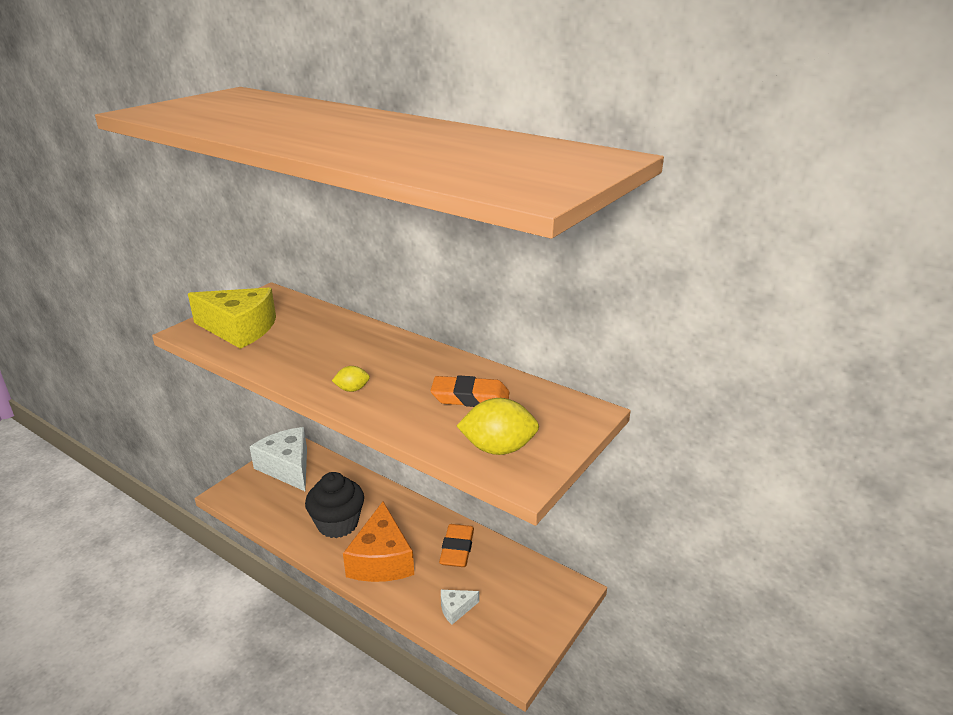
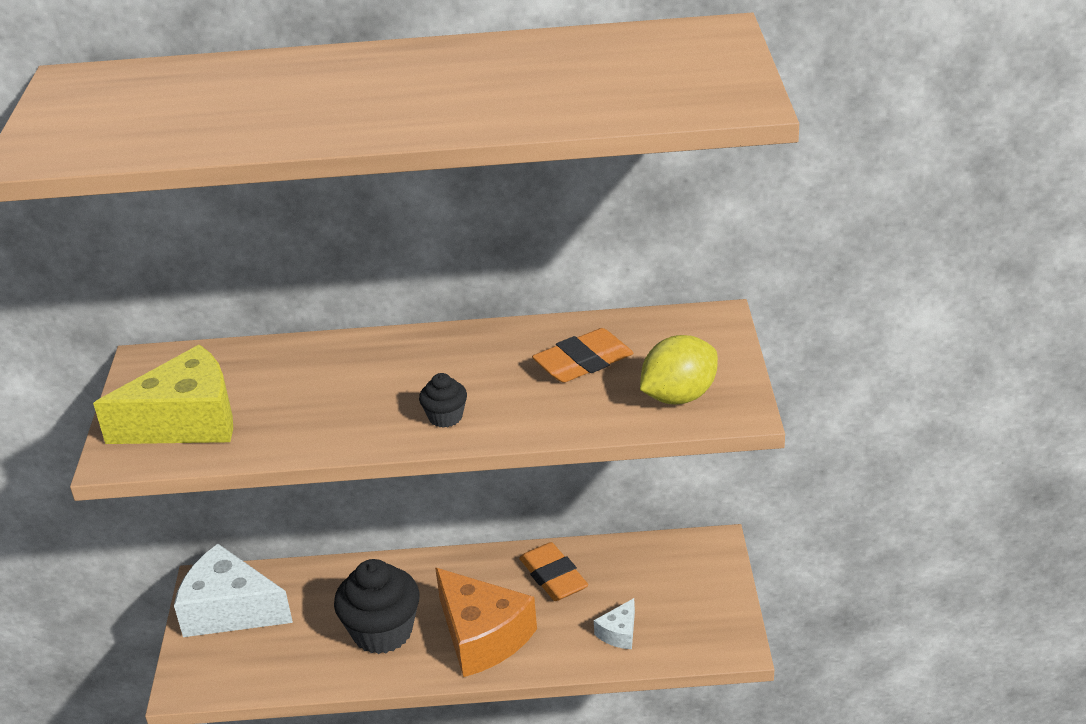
camera: 35 degrees left, 5 degrees up
yellow lemon [332,366,370,392] -> black cupcake [419,373,467,428]

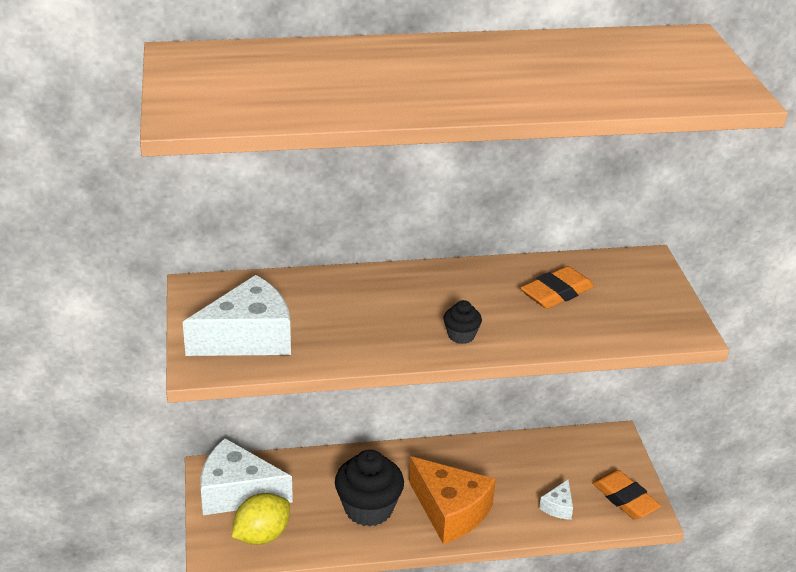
camera: 10 degrees left, 0 degrees up
yellow cheese [93,345,233,444] -> white cheese [183,275,291,356]
orange eraser [519,542,588,601] -> orange eraser moved to [592,470,661,519]
yellow lemon [640,335,718,405] -> yellow lemon moved to [232,493,290,545]

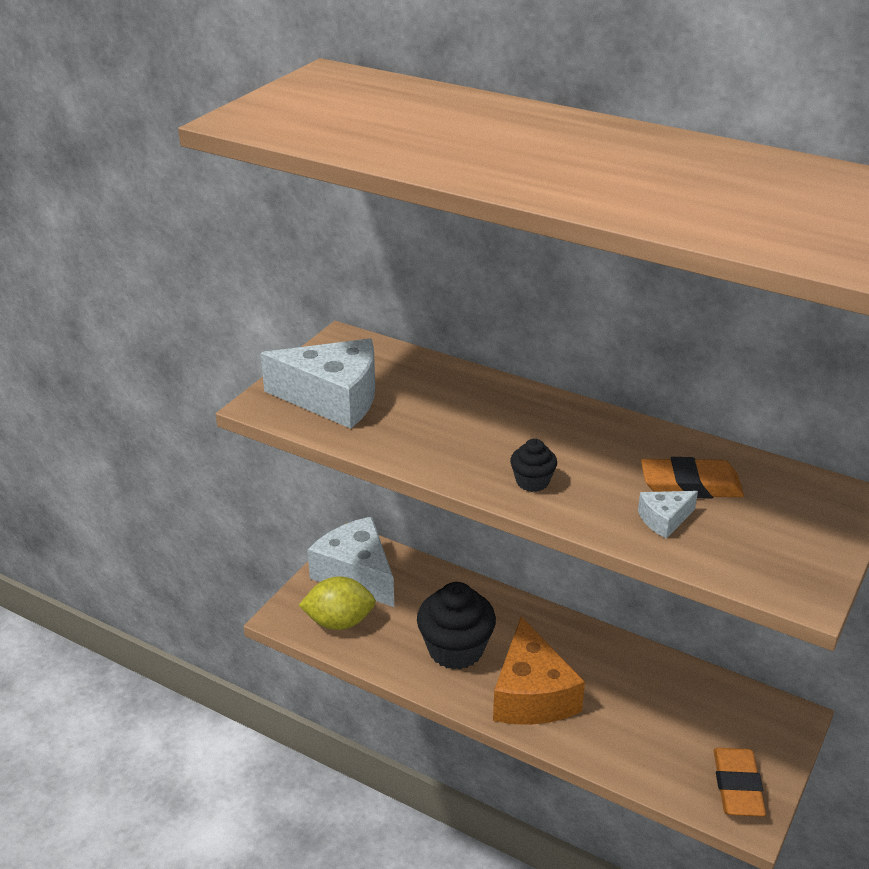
camera: 40 degrees right, 0 degrees up
white cheese [539,479,573,520] -> white cheese moved to [638,491,698,539]

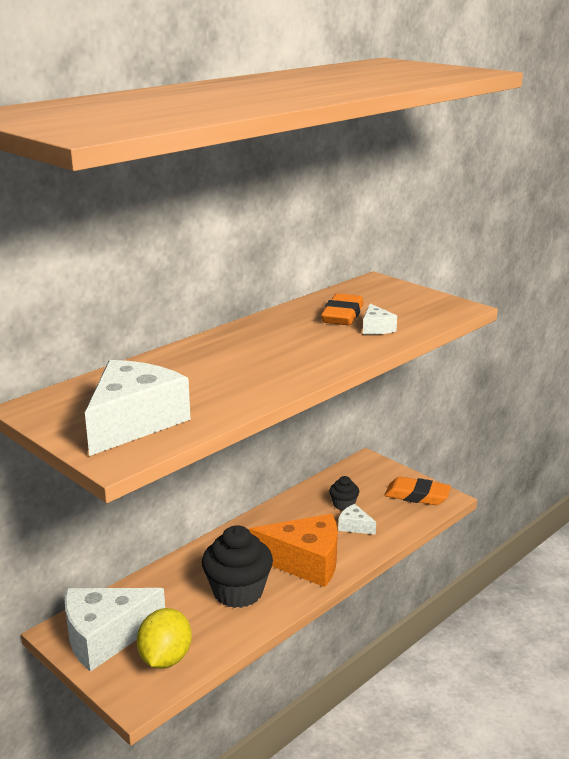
camera: 75 degrees left, 10 degrees down
black cupcake [510,439,557,492] -> black cupcake moved to [329,476,359,510]
none -> white cheese [338,504,376,535]

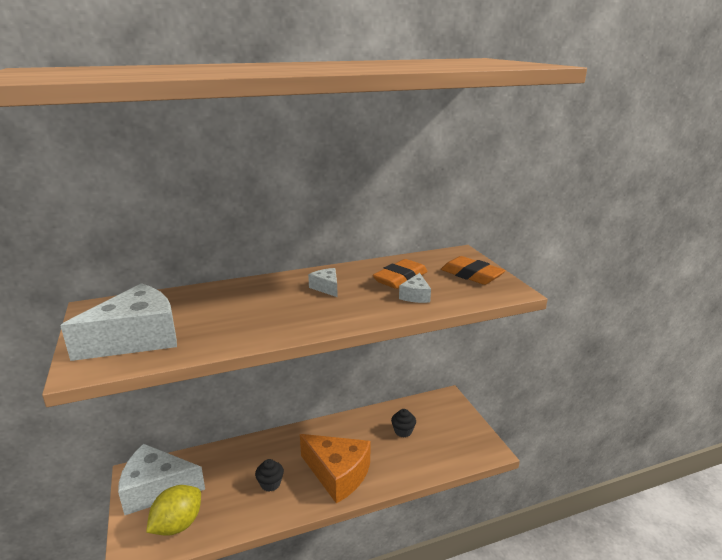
camera: 25 degrees right, 0 degrees up
black cupcake [202,525,273,608] -> black cupcake [255,459,284,491], size x0.49
white cheese [338,504,376,535] -> white cheese moved to [308,268,338,297]
orange eraser [385,477,451,505] -> orange eraser moved to [441,256,506,285]

